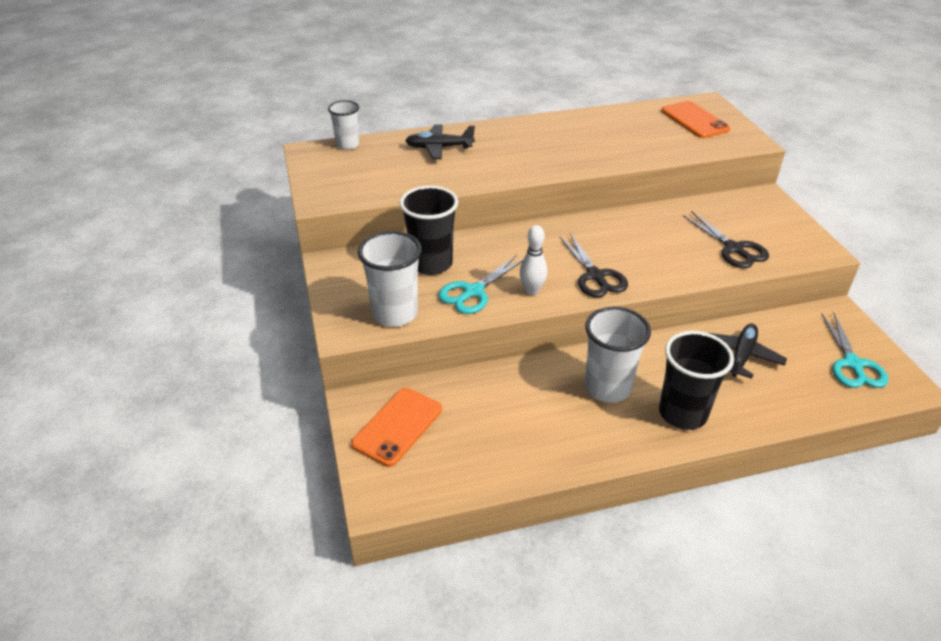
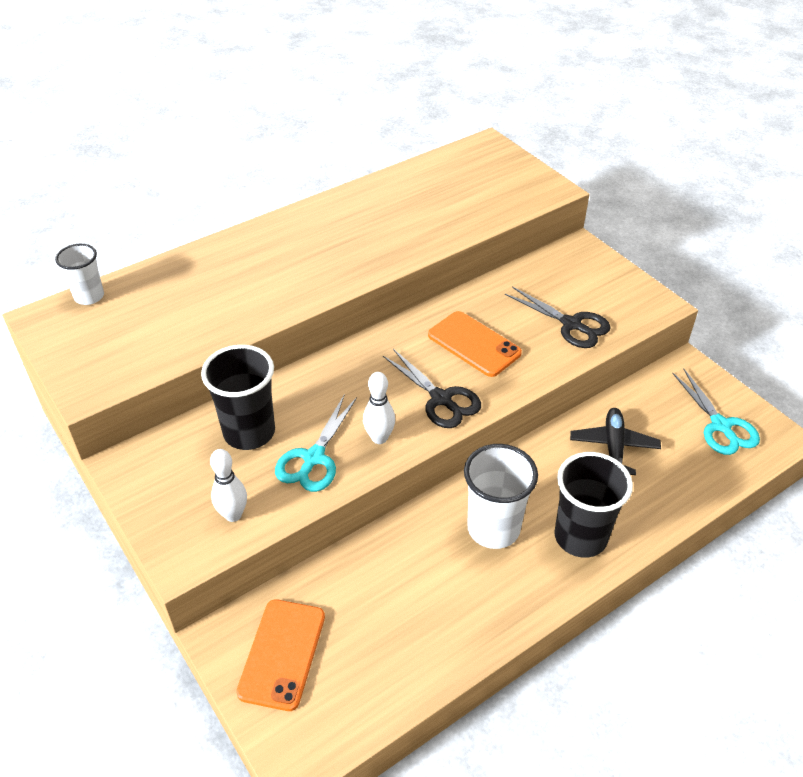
camera: 20 degrees left, 5 degrees up
white cup [358,231,422,327] -> white bowling pin [210,449,247,522]
black plane [405,125,475,159] -> none
orange phone [662,101,730,138] -> orange phone moved to [428,311,522,377]

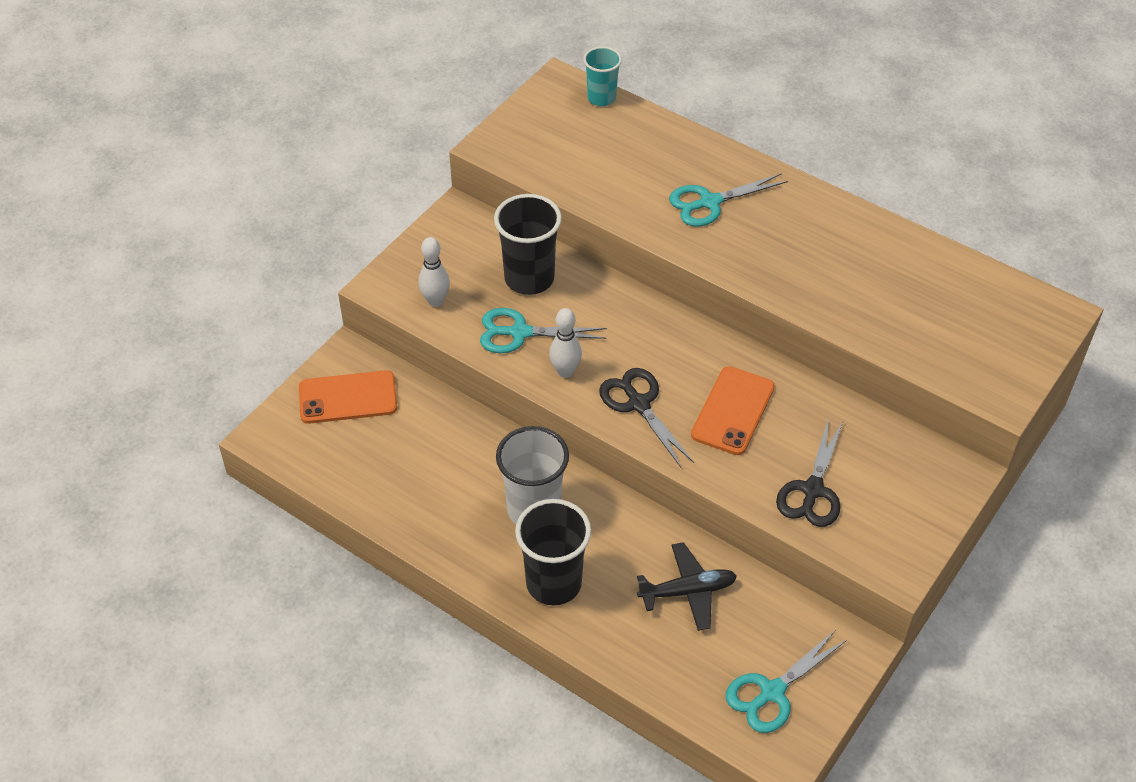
camera: 70 degrees right, 5 degrees up
white cup [55,244,104,305] -> turquoise cup [583,46,622,106]
black scissors [383,349,481,428] -> black scissors turned 120 degrees clockwise [599,368,694,467]
none -> turquoise scissors [669,173,788,227]

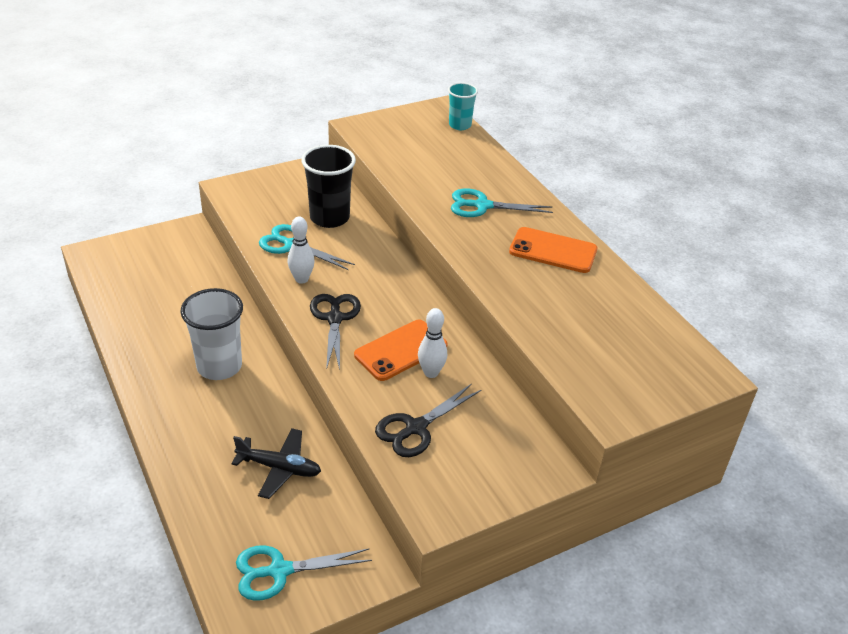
camera: 25 degrees right, 10 degrees down
orange phone [299,370,397,424] -> orange phone moved to [509,227,597,273]
white bowling pin [418,237,450,307] -> white bowling pin moved to [418,308,447,378]
black cup [515,499,591,605] -> none

